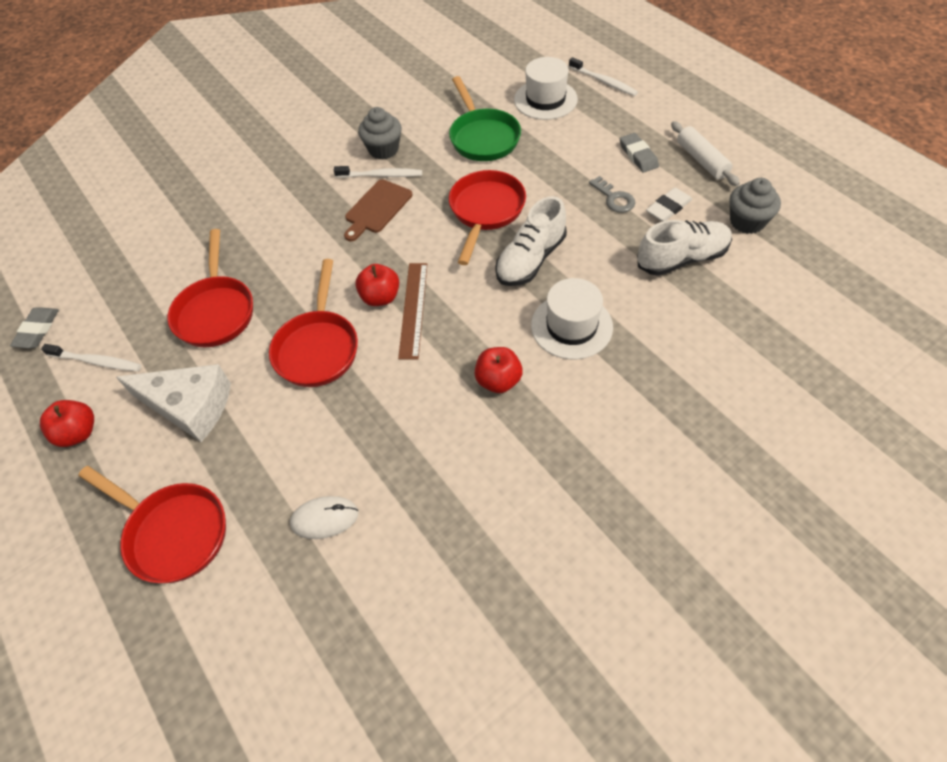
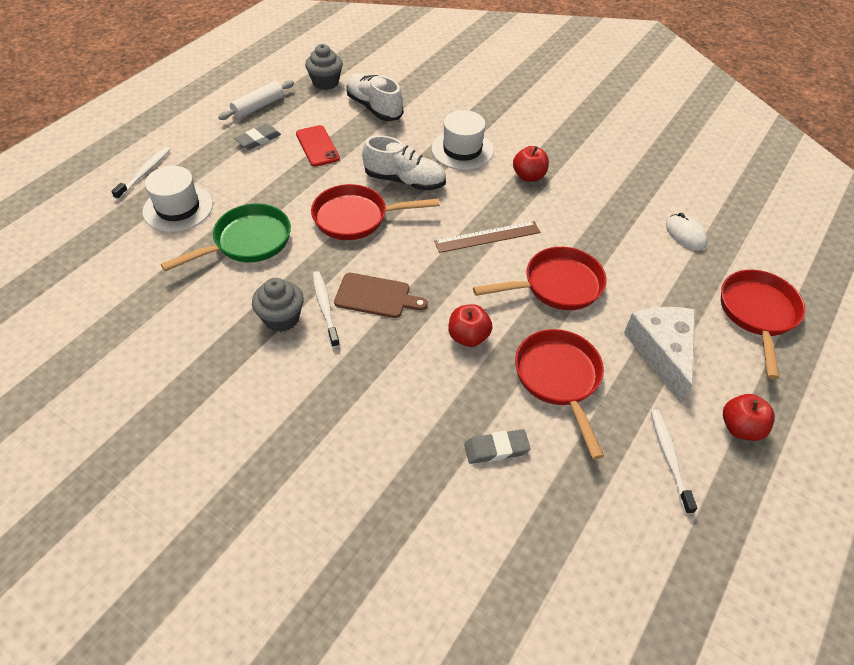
camera: 115 degrees left, 5 degrees down
grey eraser [10,307,59,348] -> grey eraser moved to [464,429,531,464]
red pan [168,229,253,347] -> red pan turned 75 degrees counterclockwise [515,329,604,459]
red apple [355,264,399,306] -> red apple moved to [449,304,492,347]
grey key [589,176,635,213] -> red phone [296,125,340,167]
white eraser [646,188,692,222] -> none

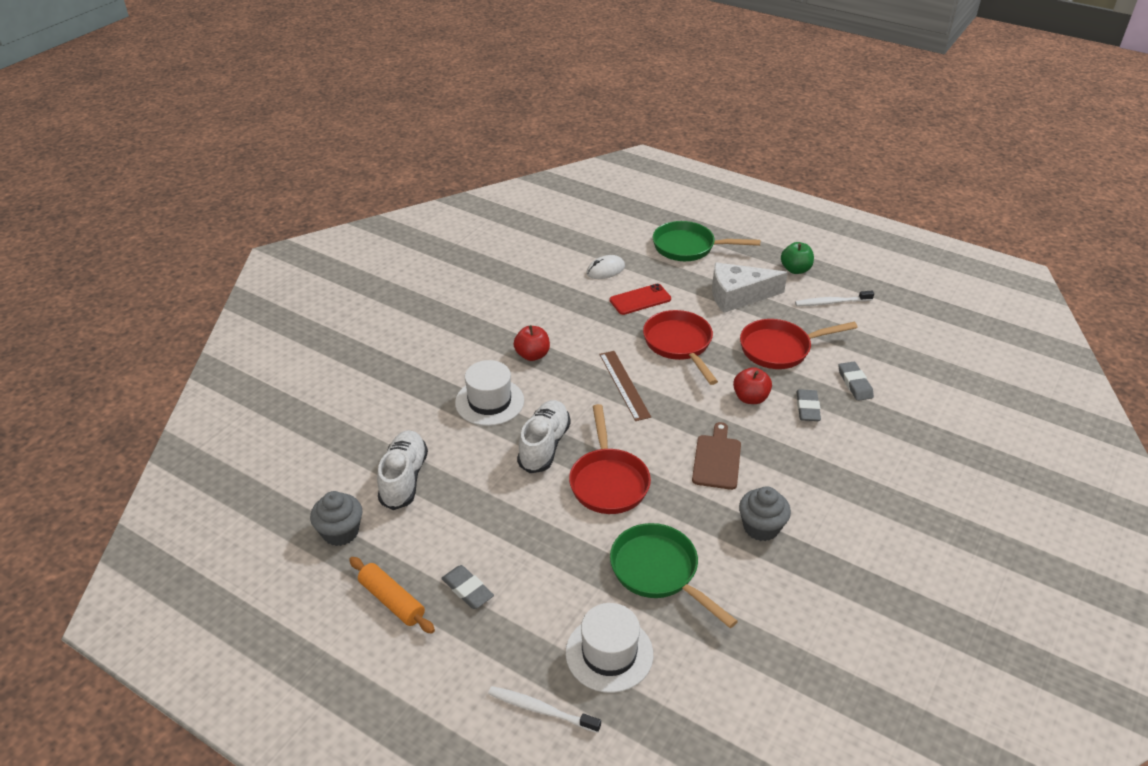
camera: 90 degrees left, 10 degrees down
white rolling pin [218,80,294,120] -> orange rolling pin [349,557,435,634]
red phone [296,125,340,167] -> red phone moved to [610,284,671,315]
white toothbrush [313,271,340,348] -> none
white shoe [347,73,403,121] -> white shoe turned 135 degrees clockwise [377,430,428,510]
red pan [721,270,805,379] -> green pan [653,221,761,261]
red apple [723,394,775,441] -> green apple [781,242,814,274]
none -> grey eraser [796,389,821,421]

